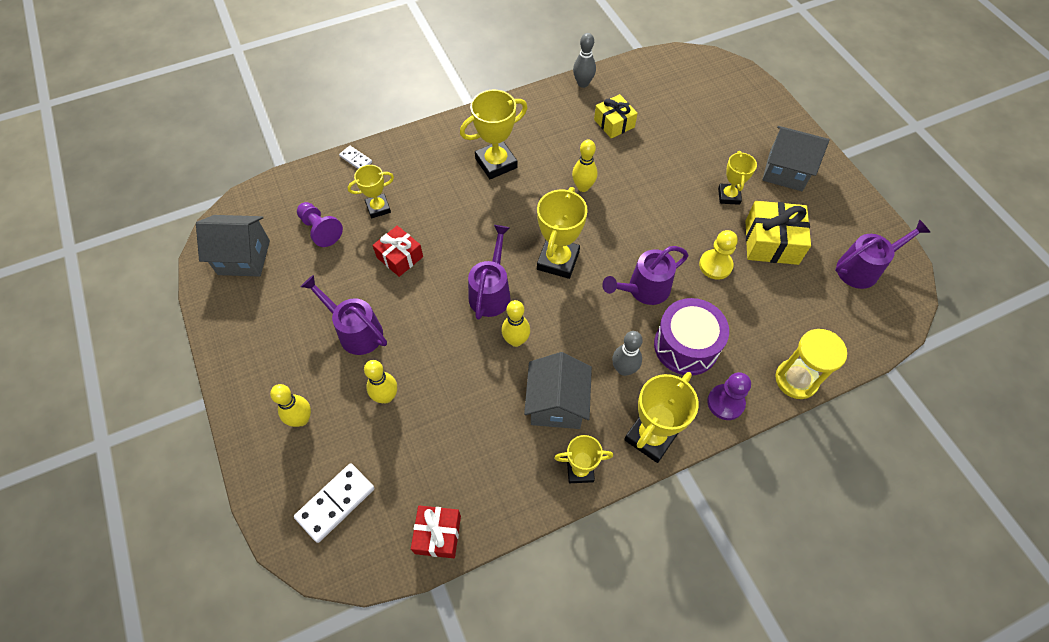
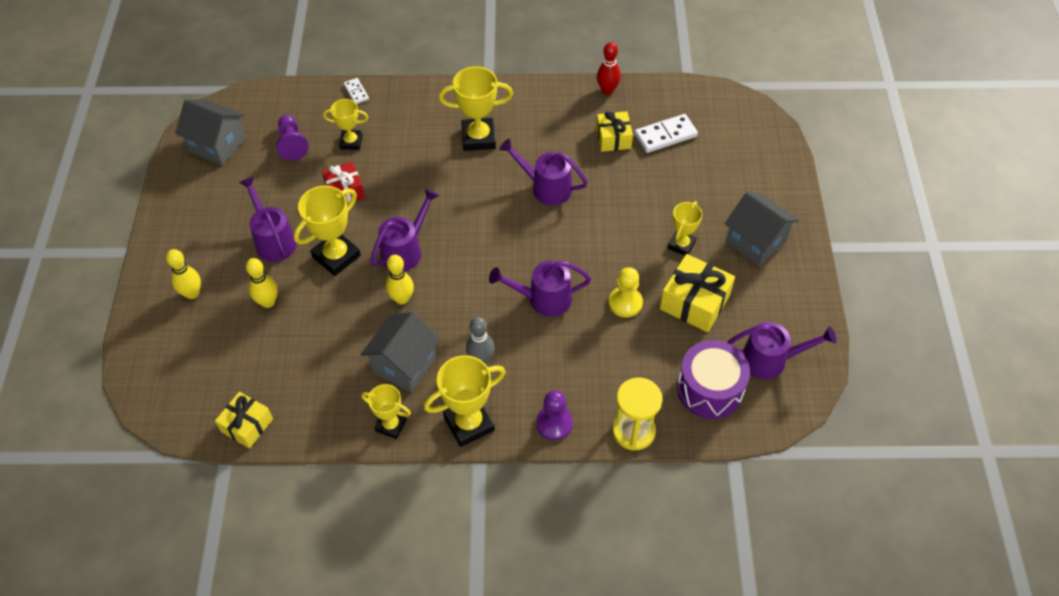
camera: 25 degrees right, 5 degrees down
white domino [294,463,375,543] -> white domino moved to [634,114,698,153]
red gift [411,505,461,558] -> yellow gift [215,392,273,448]
yellow trophy [537,187,588,279] -> yellow trophy moved to [294,186,361,276]
yellow bowling pin [572,139,598,192] -> purple watering can [499,138,588,205]
grey bowling pin [573,33,596,88] -> red bowling pin [597,42,621,95]
purple drum [654,298,729,375] -> purple drum moved to [677,340,750,419]

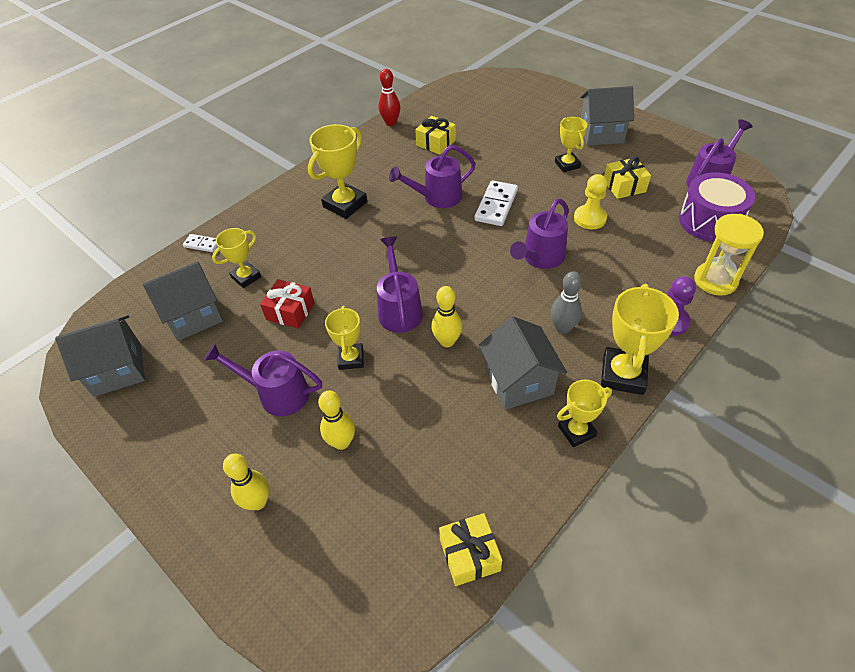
camera: 45 degrees left, 5 degrees down
purple pawn [276,115,308,160] -> grey house [143,262,223,341]
yellow trophy [294,186,361,276] -> yellow trophy [325,306,364,370], size x0.62
white domino [634,114,698,153] -> white domino moved to [474,180,518,226]
yellow gift [660,254,735,332] -> yellow gift [604,156,651,199], size x0.66

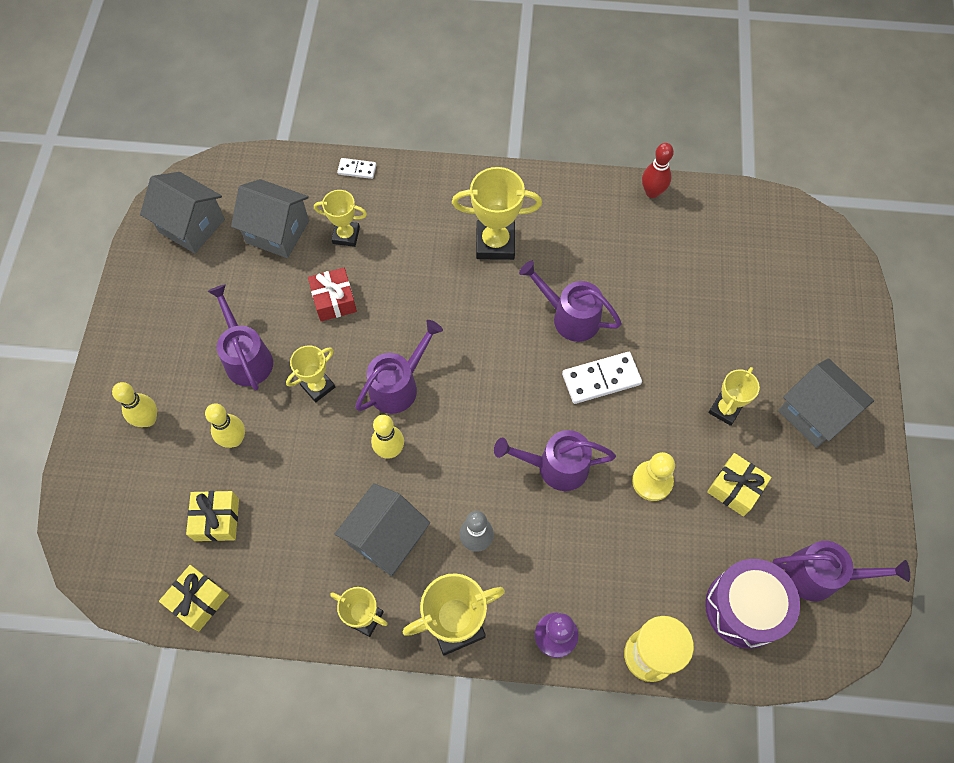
camera: 50 degrees right, 15 degrees up
white domino [183,234,217,252] -> white domino turned 60 degrees counterclockwise [337,158,377,179]
yellow gift [415,116,456,155] -> yellow gift moved to [186,491,239,541]

